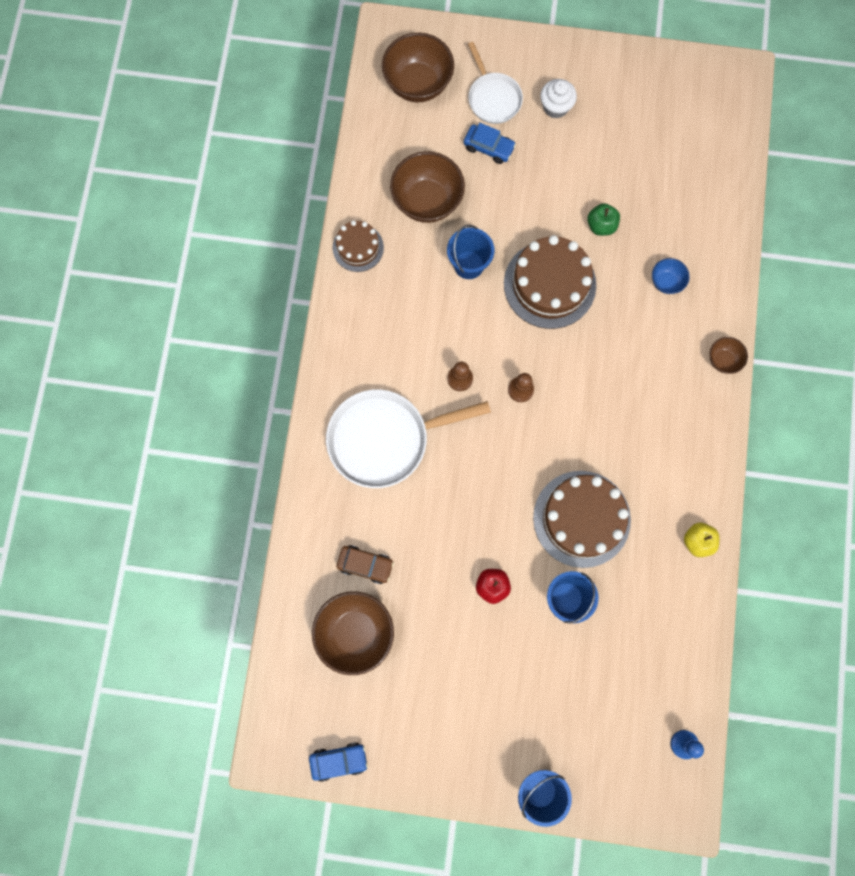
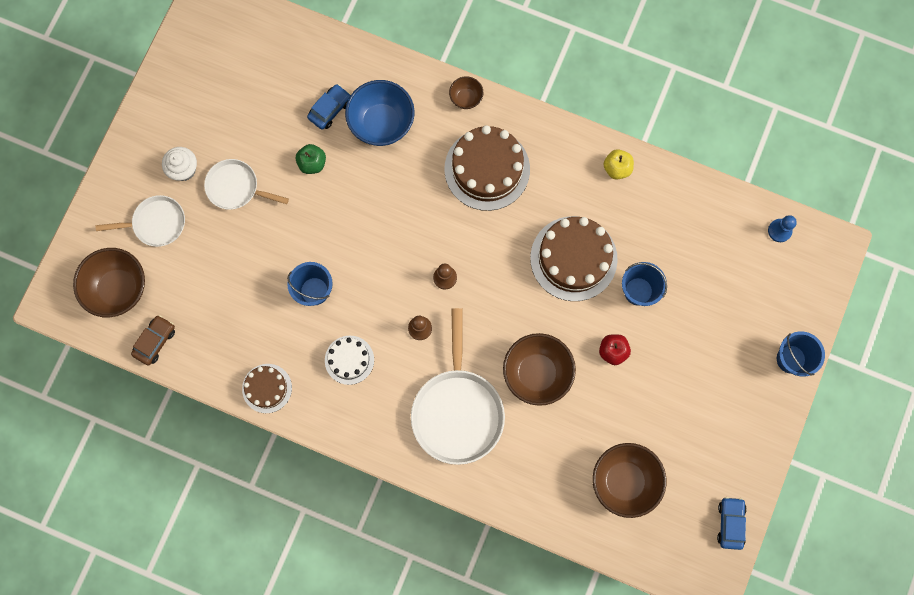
camera: 75 degrees left, 0 degrees up
brown car [337,545,394,584] -> brown car moved to [131,315,175,365]
brown bowl [390,151,465,223] -> brown bowl moved to [503,333,576,406]
blue car [464,123,516,164] -> blue car moved to [307,84,351,130]
brown cake [504,235,596,329] -> brown cake moved to [444,125,530,211]
blue bowl [652,258,690,294] -> blue bowl [345,80,415,146], size x1.98
none -> white pan [204,159,289,210]
none -> white cake [325,336,374,385]

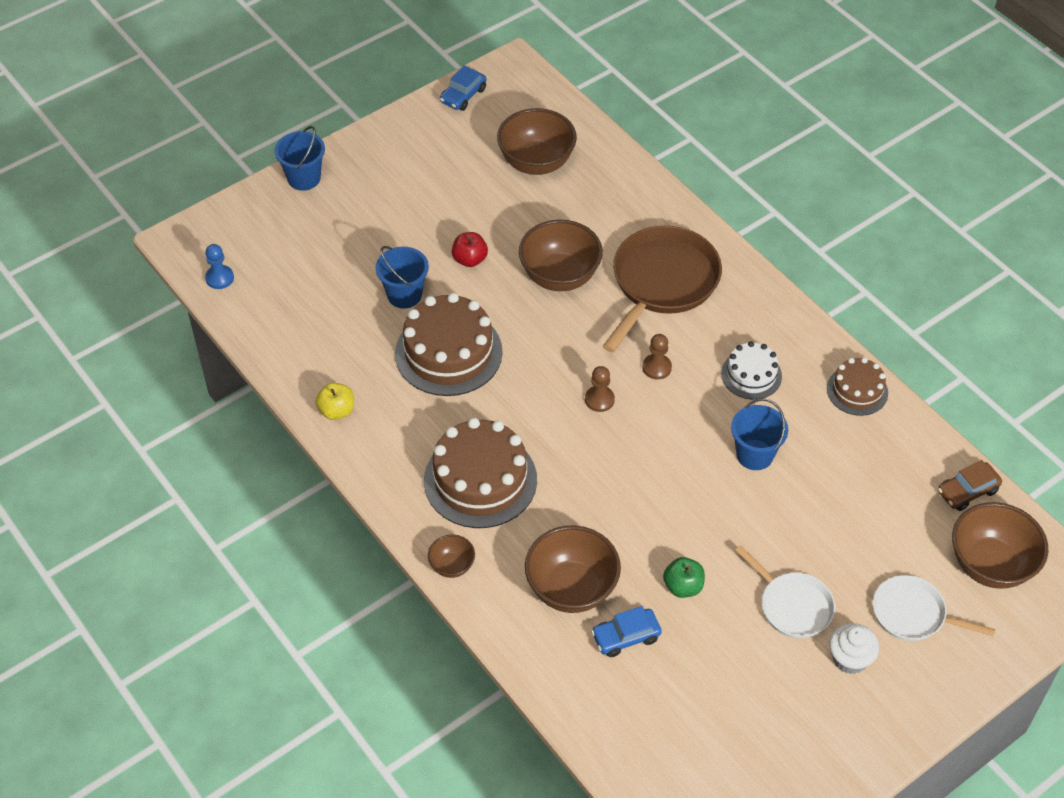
camera: 150 degrees left, 25 degrees down
blue bowl [345,80,415,146] -> brown bowl [525,525,621,613]
white pan [411,308,505,465] -> brown pan [603,226,722,352]

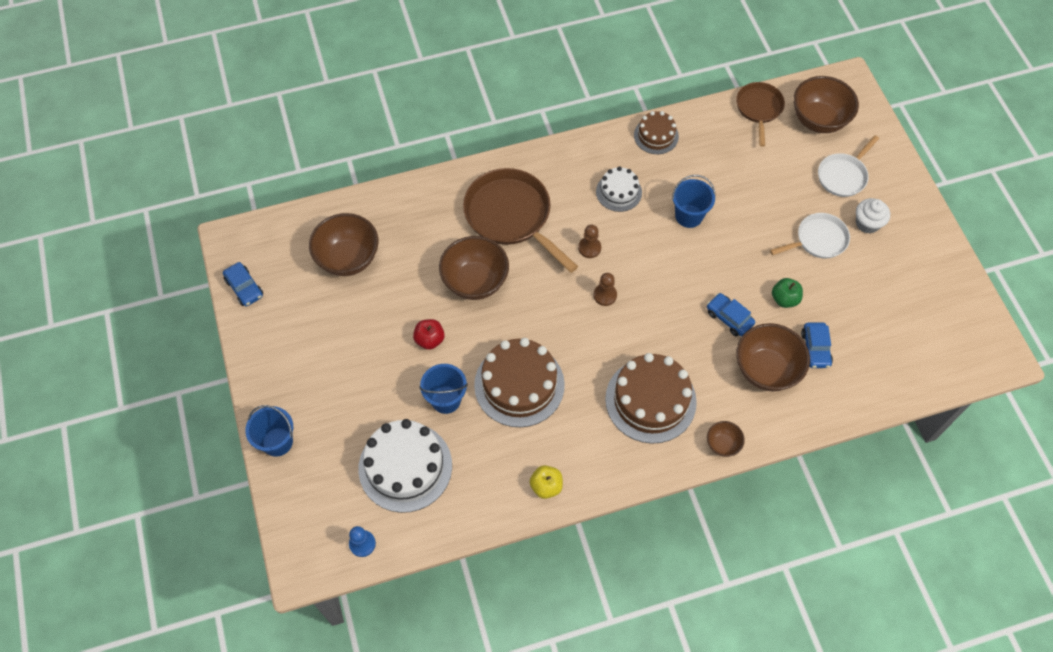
camera: 70 degrees left, 10 degrees up
brown car [938,460,1002,511] -> brown pan [736,82,785,147]
none -> white cake [358,419,452,513]
none -> blue car [707,293,755,336]

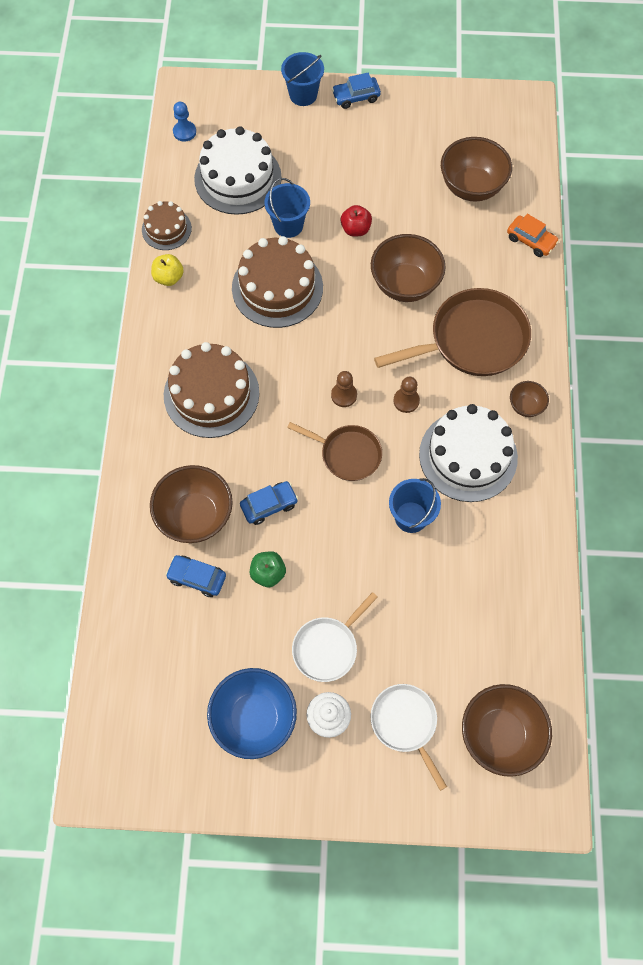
camera: 110 degrees right, 5 degrees up
blue car [223,262,263,306] -> blue car moved to [332,73,381,109]
white cake [596,166,642,212] -> white cake [419,404,518,502], size x1.79
brown cake [634,111,679,154] -> brown cake moved to [142,201,192,250]
brown bowl [707,421,745,457] -> brown bowl moved to [510,381,549,417]
brown pan [736,82,785,147] -> brown pan moved to [287,422,382,481]
white pan [770,213,850,259] -> white pan turned 45 degrees clockwise [292,592,378,682]
none -> blue bowl [207,668,297,759]
none -> orange car [507,214,559,257]

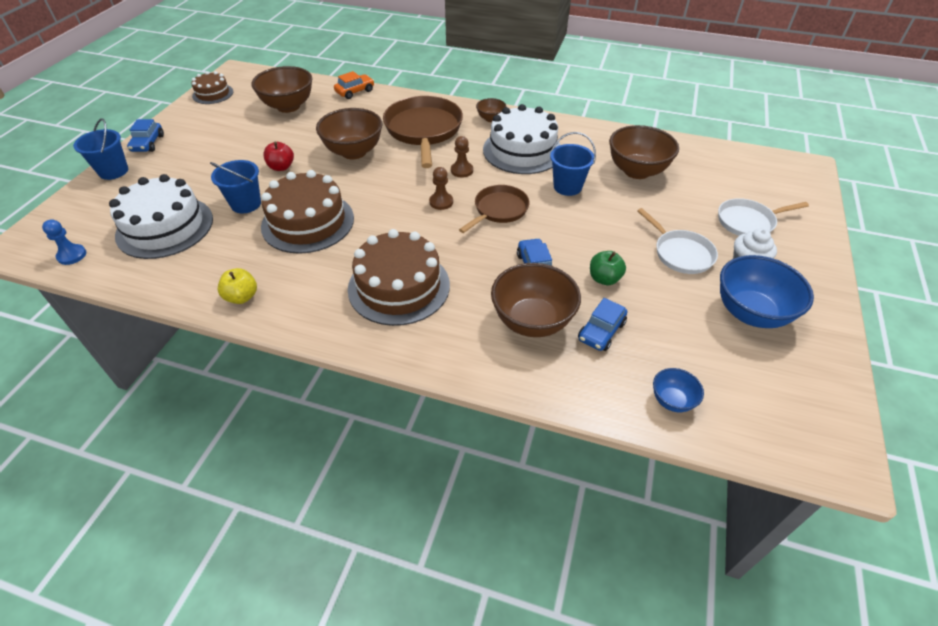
camera: 75 degrees left, 20 degrees down
brown cake [142,201,192,250] -> brown cake moved to [191,71,233,104]
brown bowl [462,684,552,777] -> brown bowl moved to [609,125,679,179]
none -> blue bowl [653,368,704,412]

